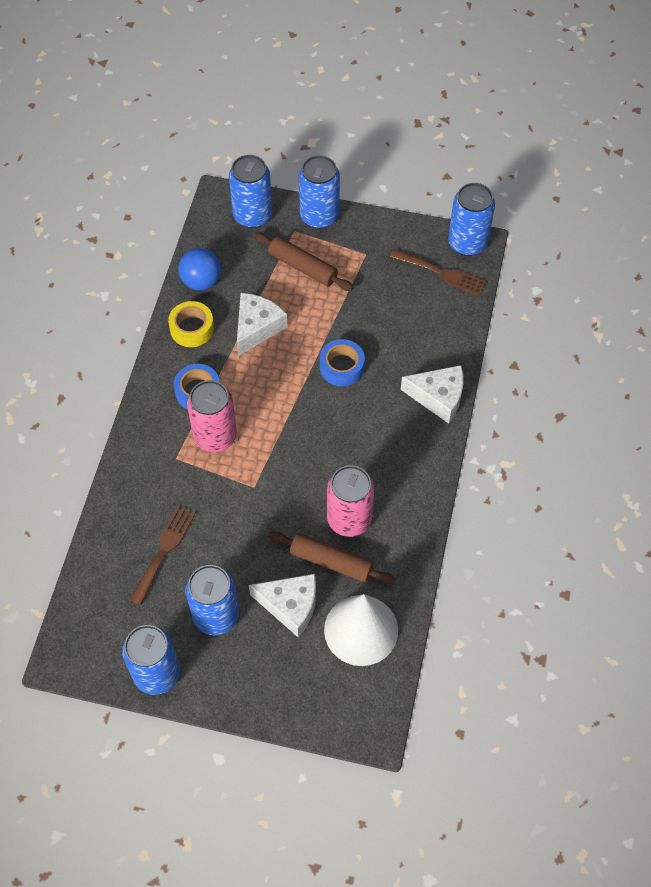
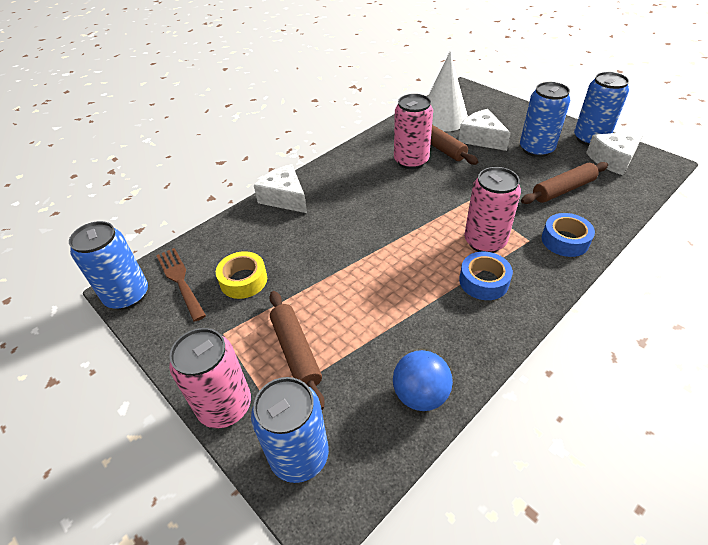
camera: 145 degrees left, 15 degrees down
brown fork [130,505,196,605] -> brown rolling pin [521,162,608,204]
yellow tape [168,301,214,347] -> yellow tape moved to [216,251,267,299]
white cheese [237,293,287,356] -> white cheese moved to [586,131,644,175]
blue can [299,155,340,229] -> pink can [169,328,251,428]
blue tape [320,339,365,386] -> blue tape moved to [542,213,595,257]

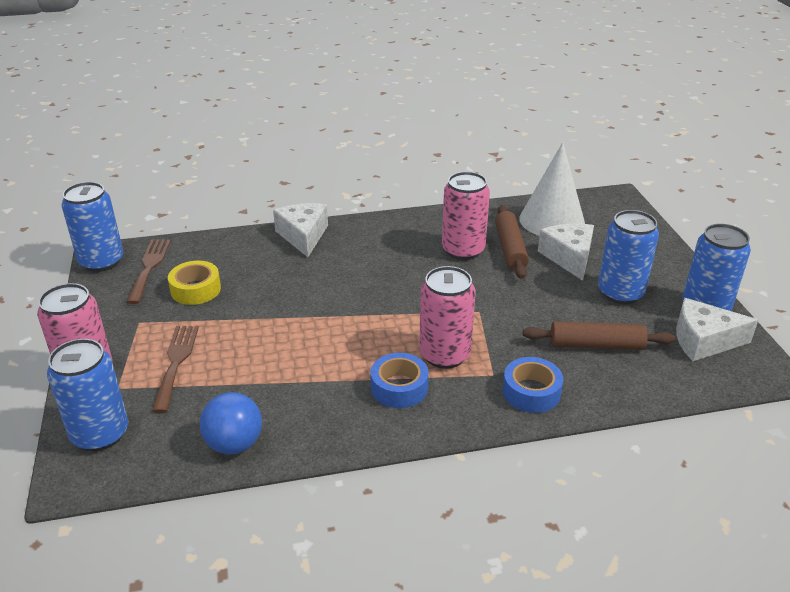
camera: 30 degrees right, 10 degrees down
brown rolling pin [269,291,325,410] -> brown fork [152,326,199,413]

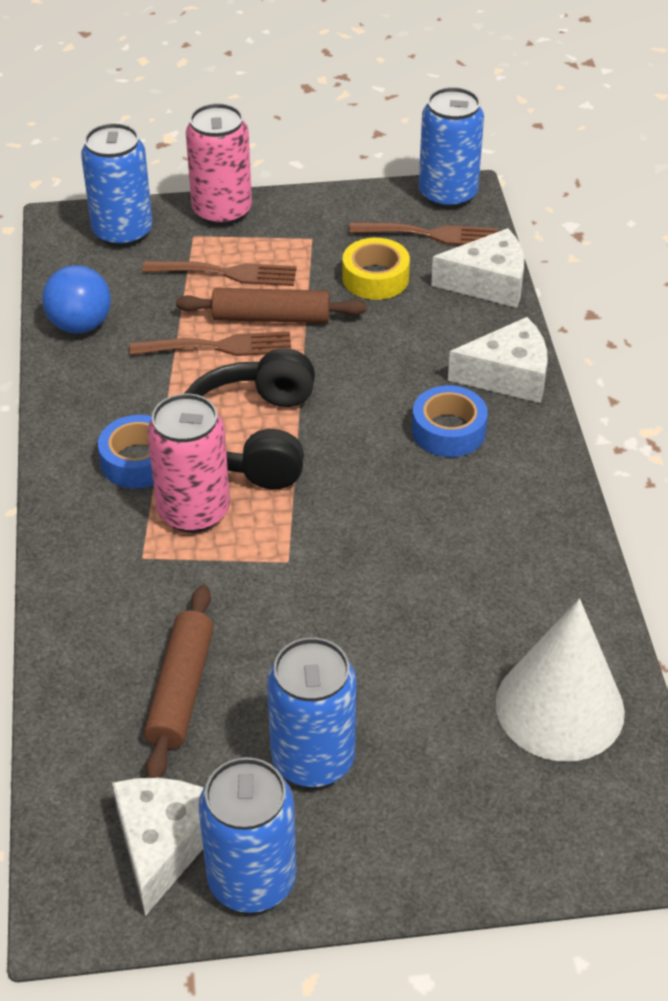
camera: 95 degrees right, 10 degrees up
pink can [442,172,490,260] -> none
brown rolling pin [495,205,529,279] -> brown rolling pin moved to [176,288,366,323]
blue tape [503,357,563,413] -> blue tape moved to [412,385,488,457]
white cheese [538,223,594,281] -> white cheese moved to [431,228,524,308]
none -> brown fork [130,331,291,356]
none -> black headphones [184,348,315,489]

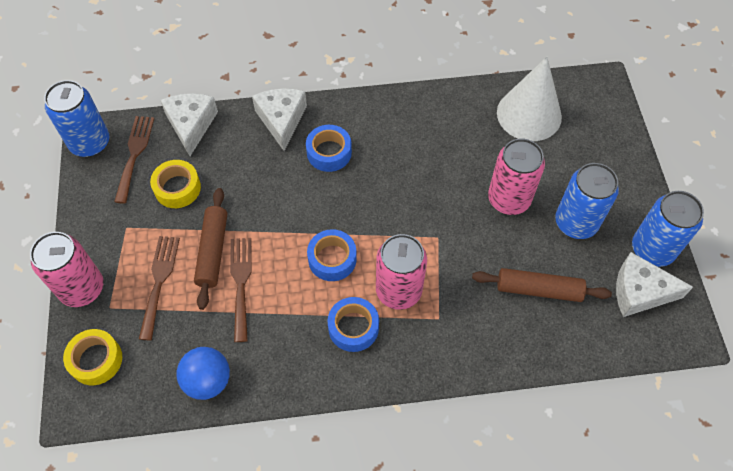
camera: 90 degrees left, 15 degrees up
blue can [81,123,153,247] -> yellow tape [63,329,122,385]
black headphones [184,348,315,489] -> blue tape [307,229,357,281]
none -> pink can [488,139,545,215]

